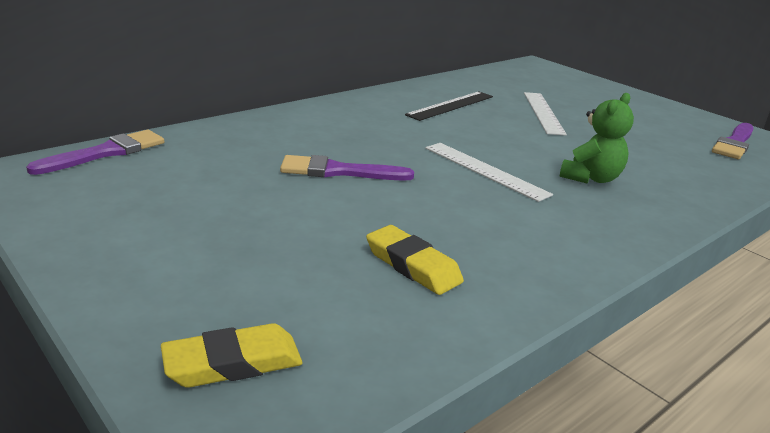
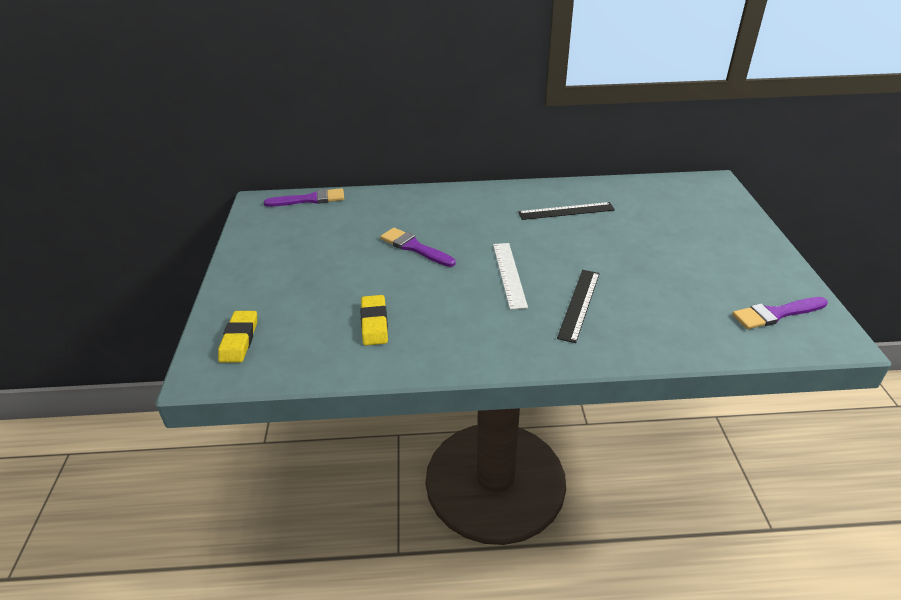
camera: 40 degrees right, 10 degrees up
yellow eraser [161,323,303,388] -> yellow eraser turned 75 degrees clockwise [218,311,257,363]
white ruler [524,92,567,135] -> none
green teddy bear [560,93,634,184] -> black ruler [557,270,600,343]

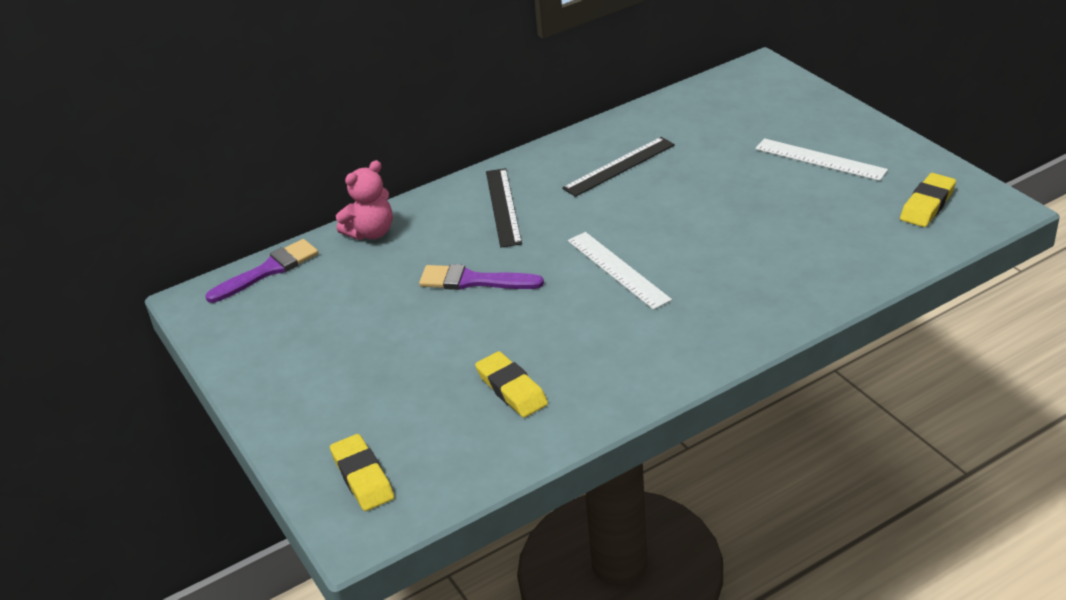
camera: 25 degrees left, 0 degrees up
black ruler [557,270,600,343] -> black ruler moved to [486,168,522,247]
purple brush [732,297,828,329] -> yellow eraser [900,173,956,227]
none -> pink teddy bear [336,160,393,240]
none -> white ruler [755,138,888,181]

